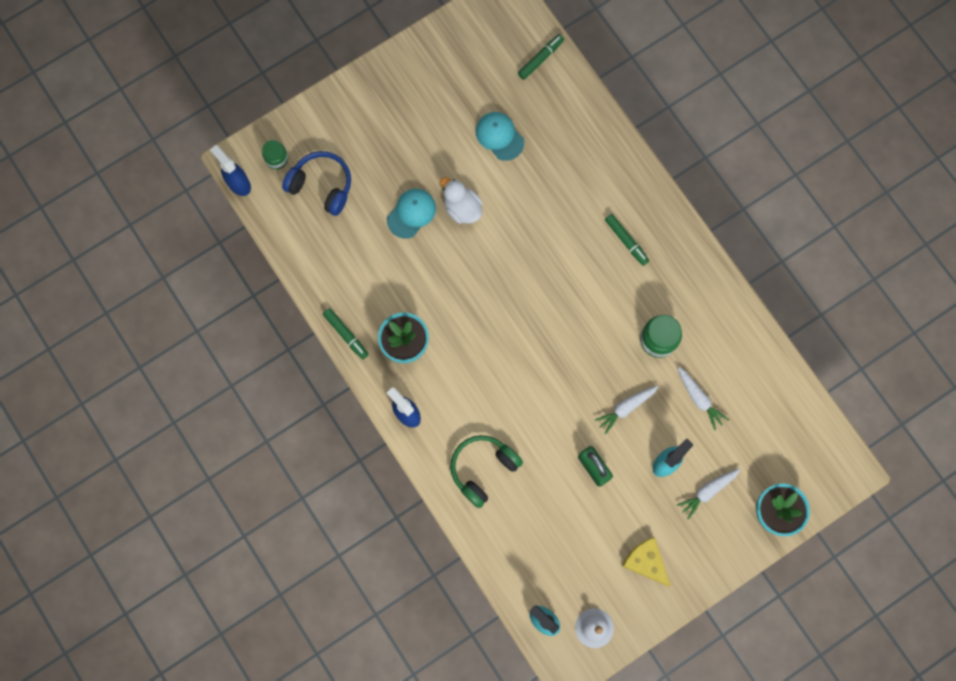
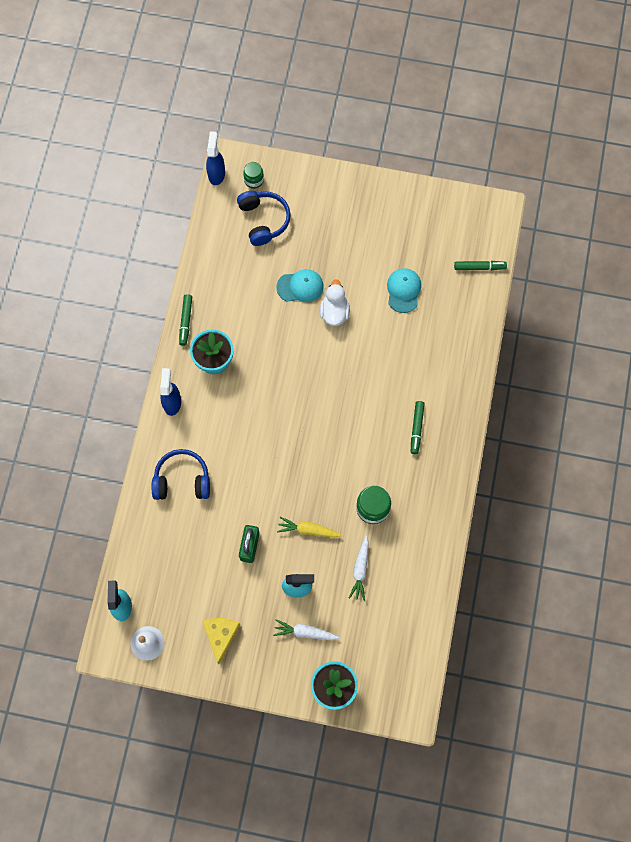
camera: 45 degrees right, 5 degrees down
green headphones [450,435,523,508] -> blue headphones [152,449,210,500]
white carrot [595,385,659,435] -> yellow carrot [277,517,342,537]

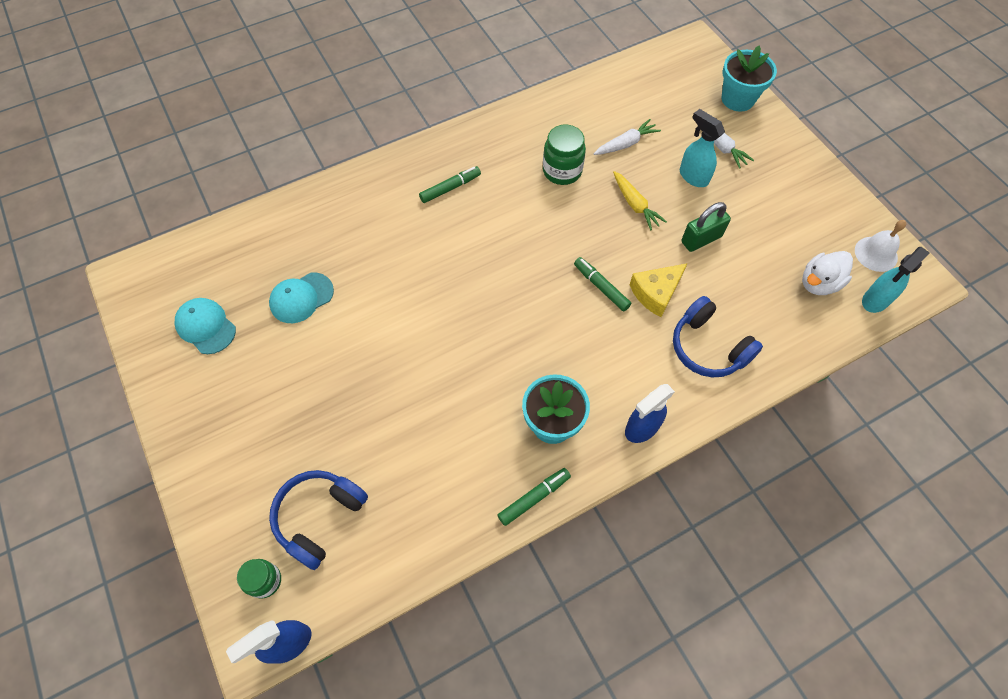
camera: 130 degrees left, 10 degrees down
yellow cheese [202,618,240,664] -> yellow cheese moved to [630,263,688,317]
turquoise cap [277,269,324,302] -> turquoise cap moved to [175,298,236,354]
white duck [320,279,350,326] -> white duck moved to [802,251,853,295]
green marker [454,261,507,270] -> green marker moved to [574,257,631,311]

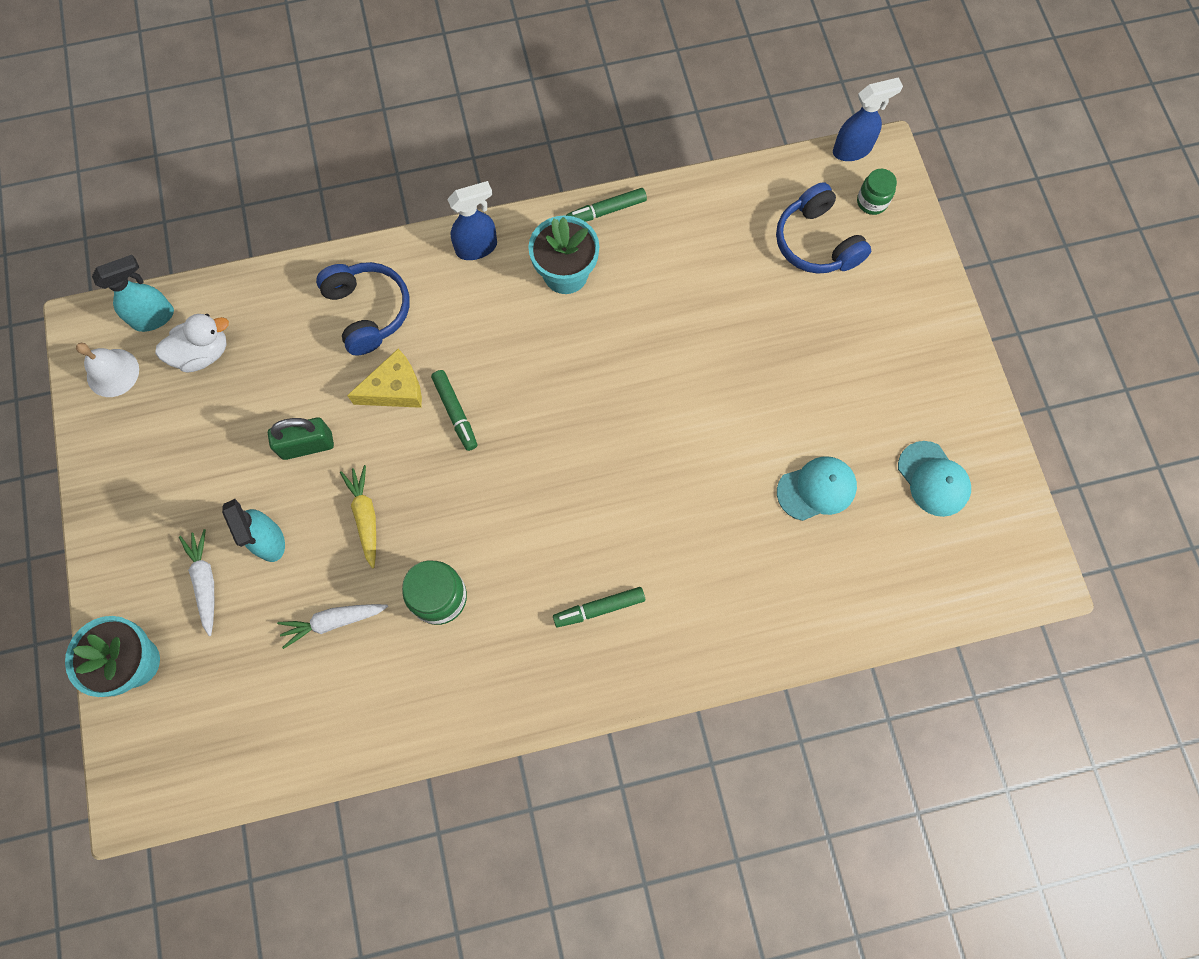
camera: 165 degrees left, 10 degrees up
blue headphones [269,470,368,570] -> blue headphones turned 105 degrees clockwise [776,182,871,274]

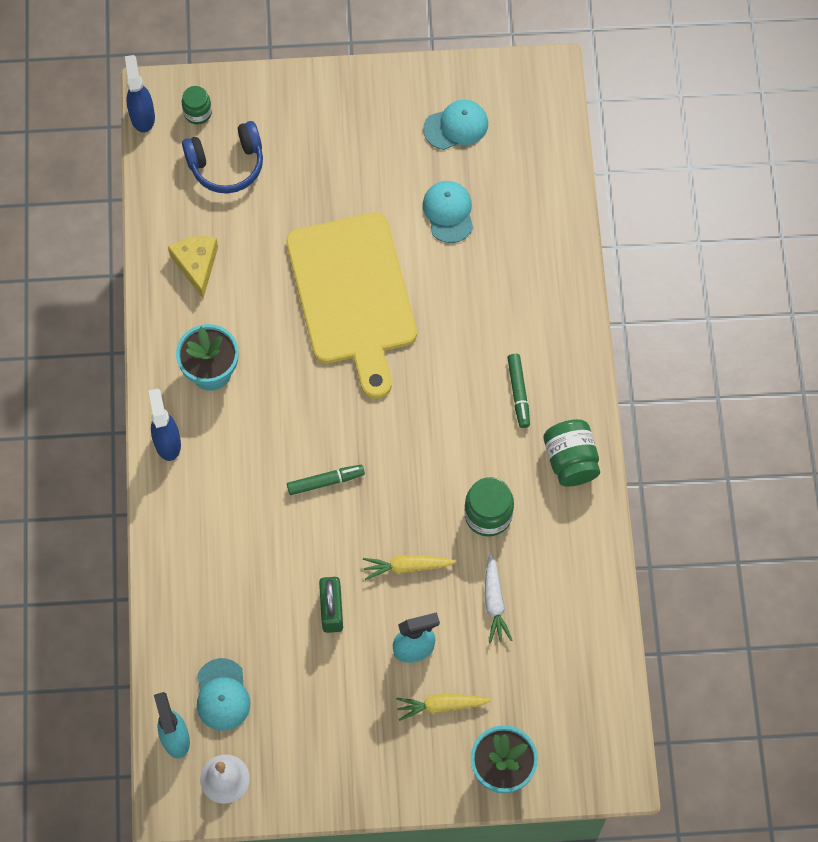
camera: 80 degrees left, 5 degrees down
white duck [155,314,229,373] -> turquoise cap [197,658,250,731]
white carrot [179,529,214,636] -> yellow carrot [396,694,492,721]
blue headphones [316,262,410,356] -> none
yellow cheese [347,349,422,408] -> yellow cheese moved to [168,236,218,299]
green marker [566,188,647,222] -> none
none -> yellow cutting board [286,212,417,399]
none -> green jar [544,419,600,487]

